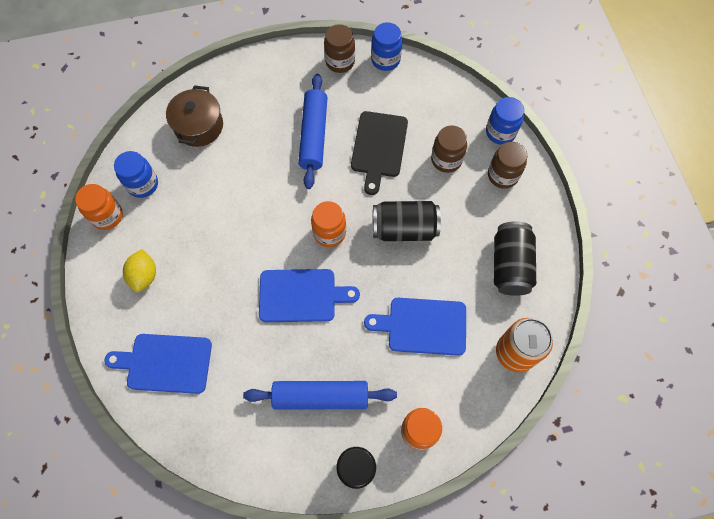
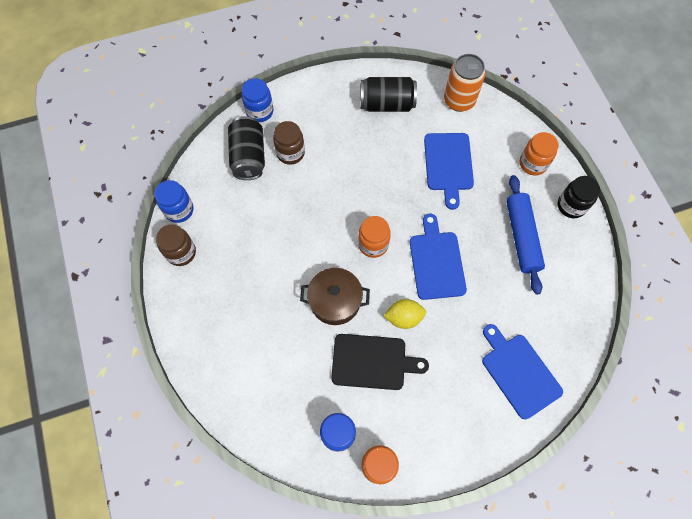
camera: 95 degrees left, 0 degrees up
blue cutting board [105,334,212,394] -> blue cutting board turned 150 degrees clockwise [482,324,563,419]
yellow lemon [123,249,156,292] -> yellow lemon moved to [384,299,426,329]
brown pot [166,85,223,147] -> brown pot moved to [300,268,370,325]
blue rolling pin [298,74,328,189] -> none
black cutting board [351,111,408,195] -> black cutting board moved to [331,334,429,390]
black can [373,201,441,241] -> black can moved to [228,116,265,180]
brown jar [488,142,528,189] -> none

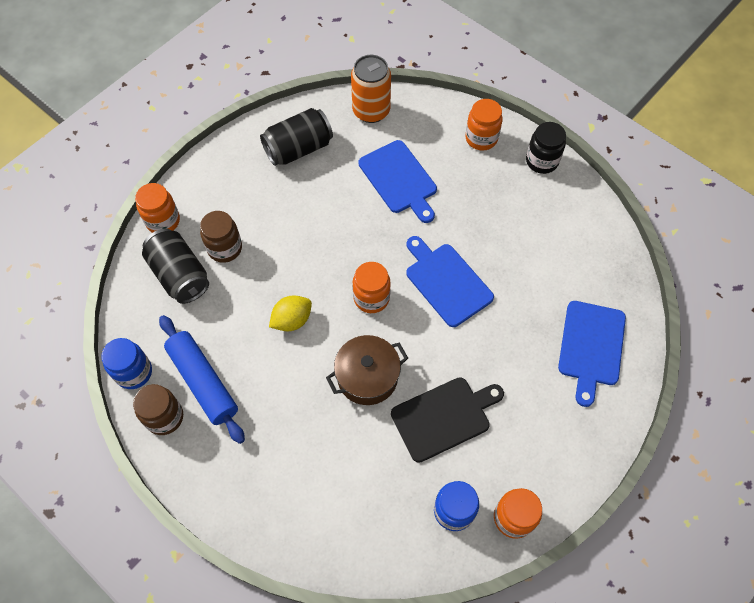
camera: 30 degrees left, 5 degrees down
blue jar [242,78,273,122] -> orange jar [135,183,180,233]
yellow lemon [384,299,426,329] -> yellow lemon moved to [269,295,312,331]
blue cutting board [482,324,563,419] -> blue cutting board turned 105 degrees counterclockwise [558,301,626,407]
blue rolling pin [506,175,545,295] -> blue rolling pin moved to [159,315,245,444]

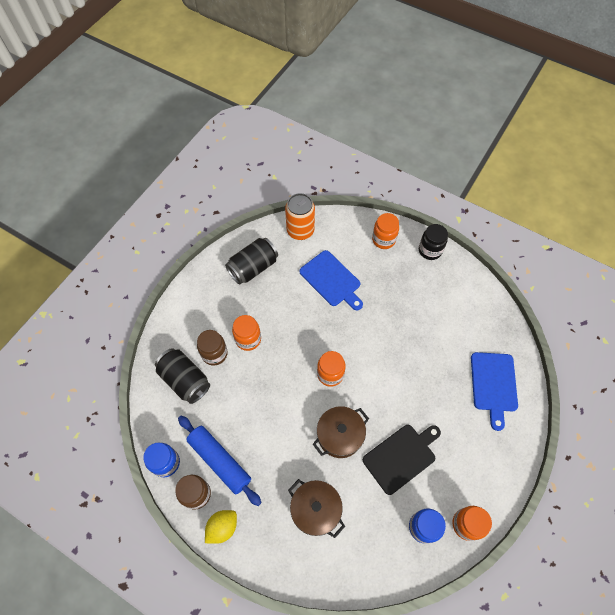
camera: 10 degrees left, 0 degrees up
orange jar [135,183,180,233] -> orange jar moved to [232,315,261,351]
yellow lemon [269,295,312,331] -> yellow lemon moved to [205,510,237,544]
blue cutting board [406,236,494,327] -> none
none -> brown pot [288,479,345,538]

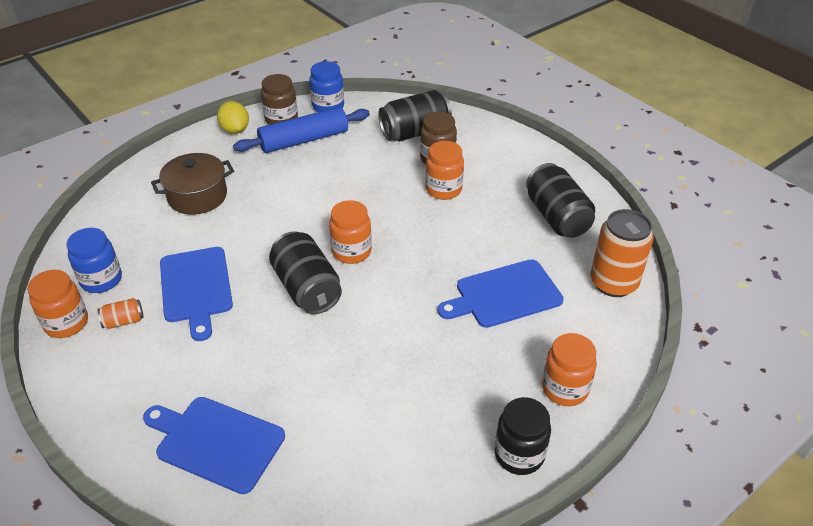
camera: 110 degrees right, 20 degrees down
brown pot [313,406,369,458] -> none
black cutting board [363,425,441,495] -> blue cutting board [160,247,233,341]
none -> orange can [98,298,144,329]
none -> black can [269,231,342,314]

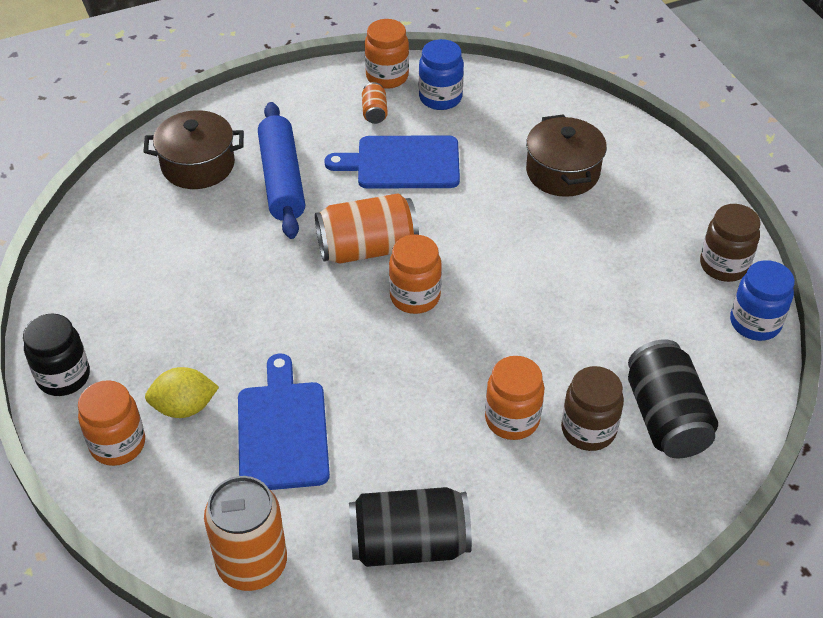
camera: 105 degrees right, 5 degrees up
blue cutting board [143,397,285,494] -> brown pot [143,110,244,189]
yellow lemon [217,101,249,134] -> yellow lemon moved to [145,367,219,418]
blue rolling pin [233,107,370,153] -> blue rolling pin moved to [258,102,305,239]
black can [269,231,342,314] -> orange can [315,193,419,264]

